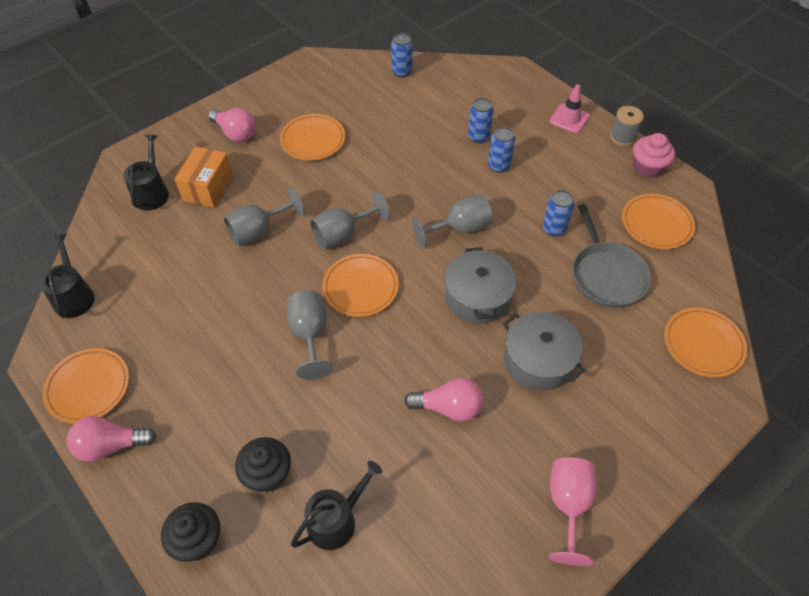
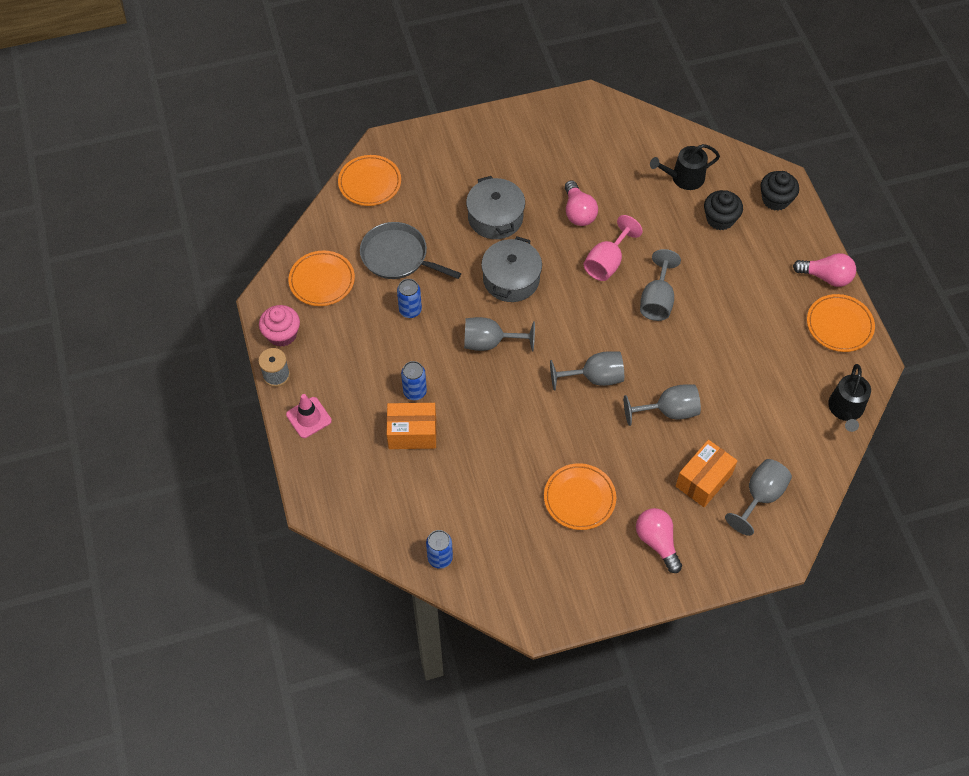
camera: 155 degrees left, 5 degrees up
black watering can [124,134,169,211] -> grey goblet [725,459,792,536]
orange plate [322,254,399,317] -> none
pink light bulb [404,378,483,422] -> pink light bulb turned 135 degrees counterclockwise [565,180,598,226]
blue can [468,98,494,143] -> orange box [387,403,436,449]
pink goblet [549,457,597,566] -> pink goblet moved to [583,215,643,281]
grey pan [572,204,651,308] -> grey pan turned 75 degrees counterclockwise [360,222,461,279]

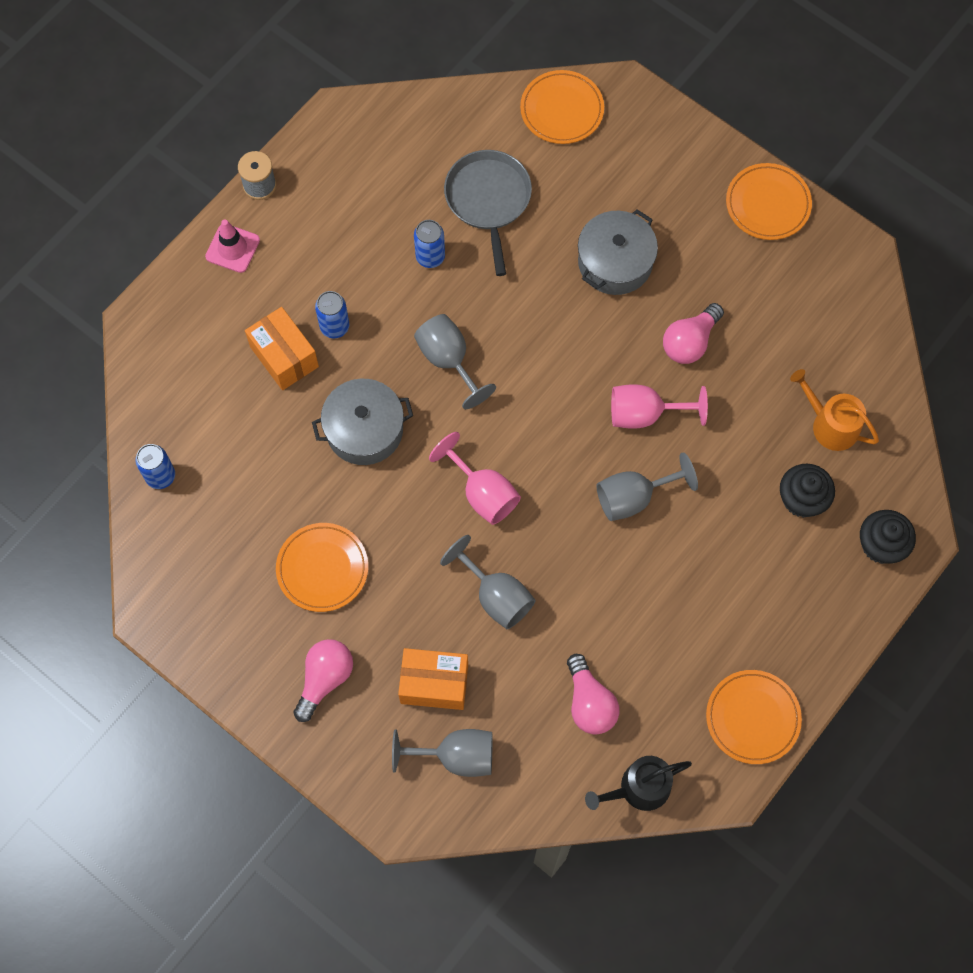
camera: 55 degrees right, 10 degrees up
pink cupcake [259,305,300,347] -> none
orange plate [289,251,355,306] -> orange plate moved to [726,163,812,240]
grey pot [481,236,542,302] -> grey pot moved to [312,379,413,465]
grey goblet [550,351,624,390] -> pink goblet [429,432,521,525]
black watering can [650,144,720,190] -> orange watering can [790,369,879,451]
pink light bulb [793,253,856,287] -> pink light bulb moved to [567,654,620,735]

